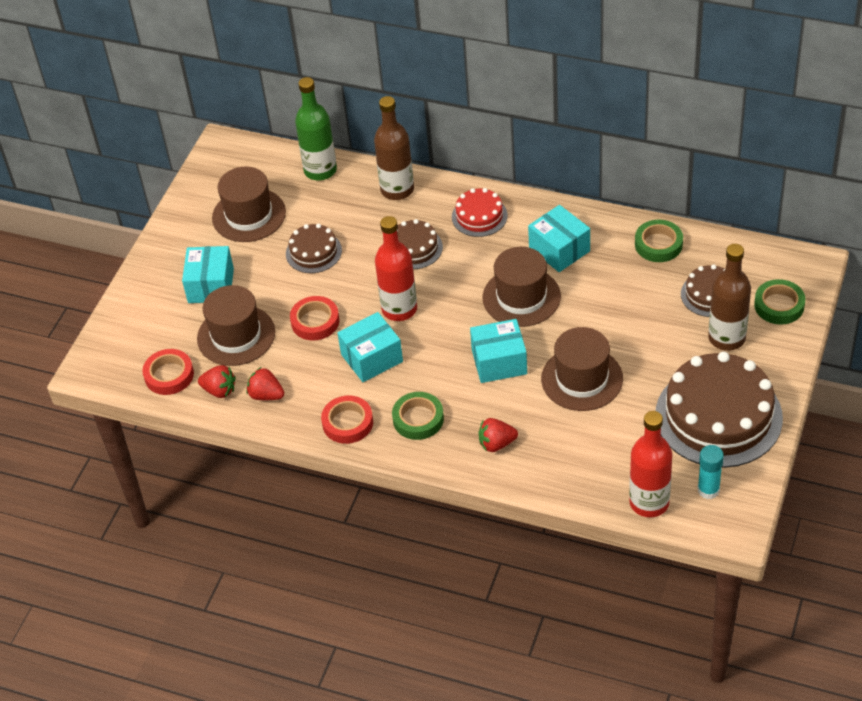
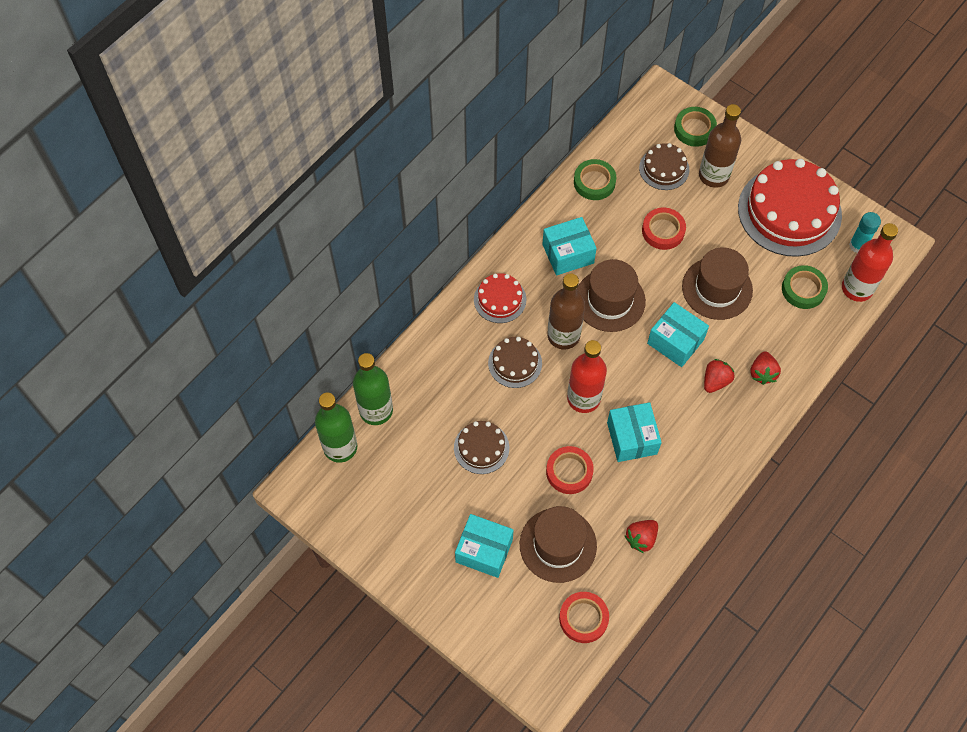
camera: 75 degrees left, 15 degrees up
red strawberry [198,365,236,398] -> red strawberry moved to [704,359,735,393]
brown hat [212,167,286,242] -> none
red tape [321,396,373,444] -> red tape moved to [642,208,686,250]
brown bottle [374,96,414,200] -> brown bottle moved to [547,273,585,350]
green tape [392,392,444,440] -> green tape moved to [782,265,828,309]
turquoise box [470,319,527,383] -> turquoise box turned 60 degrees counterclockwise [647,302,709,367]
brown cake [656,352,783,468] -> red cake [738,159,842,257]
none -> green bottle [315,392,357,463]

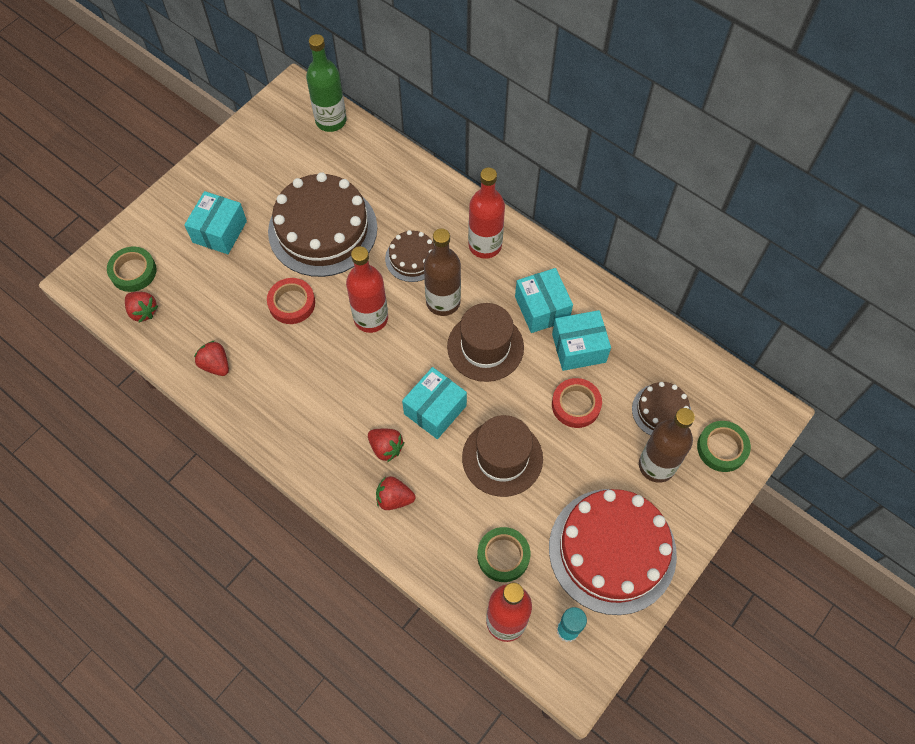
camera: 90 degrees right, 0 degrees up
green bottle [353,353,393,425] -> none
brown cake [454,421,509,474] -> brown cake [268,172,377,277], size x2.02
red cake [474,273,526,323] -> red bottle [468,167,505,259]
brown hat [520,506,597,583] -> none
red tape [559,592,609,643] -> red strawberry [125,292,158,322]
green tape [574,159,616,200] -> green tape moved to [107,246,157,292]
turquoise box [607,402,662,462] -> turquoise box moved to [552,310,611,371]

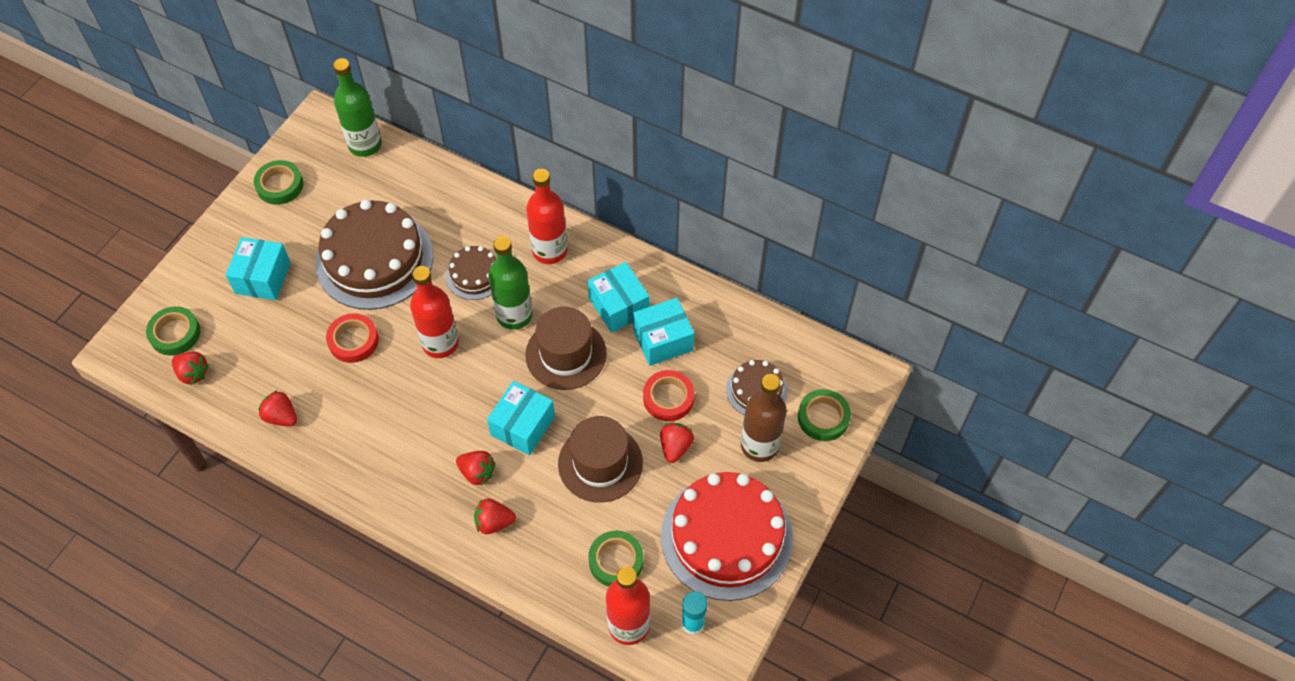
camera: 10 degrees left, 5 degrees down
brown bottle [424,229,461,316] -> green bottle [488,236,533,330]
none -> green tape [254,160,303,205]
none -> red strawberry [660,423,694,463]

